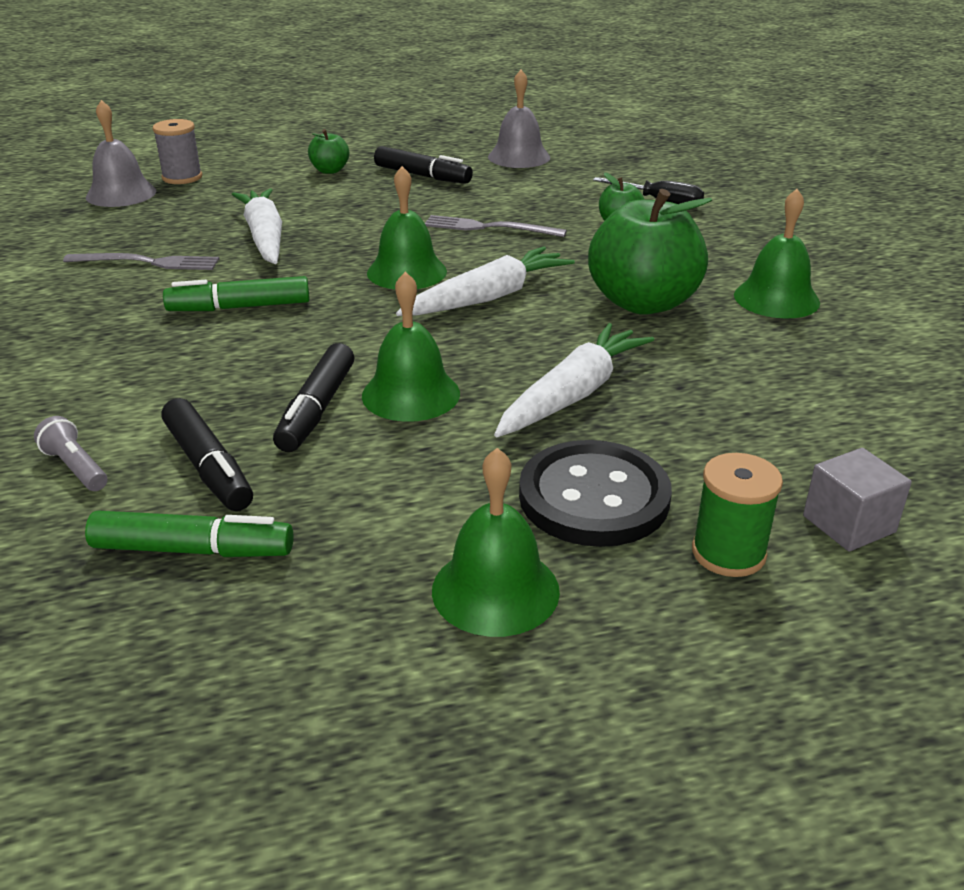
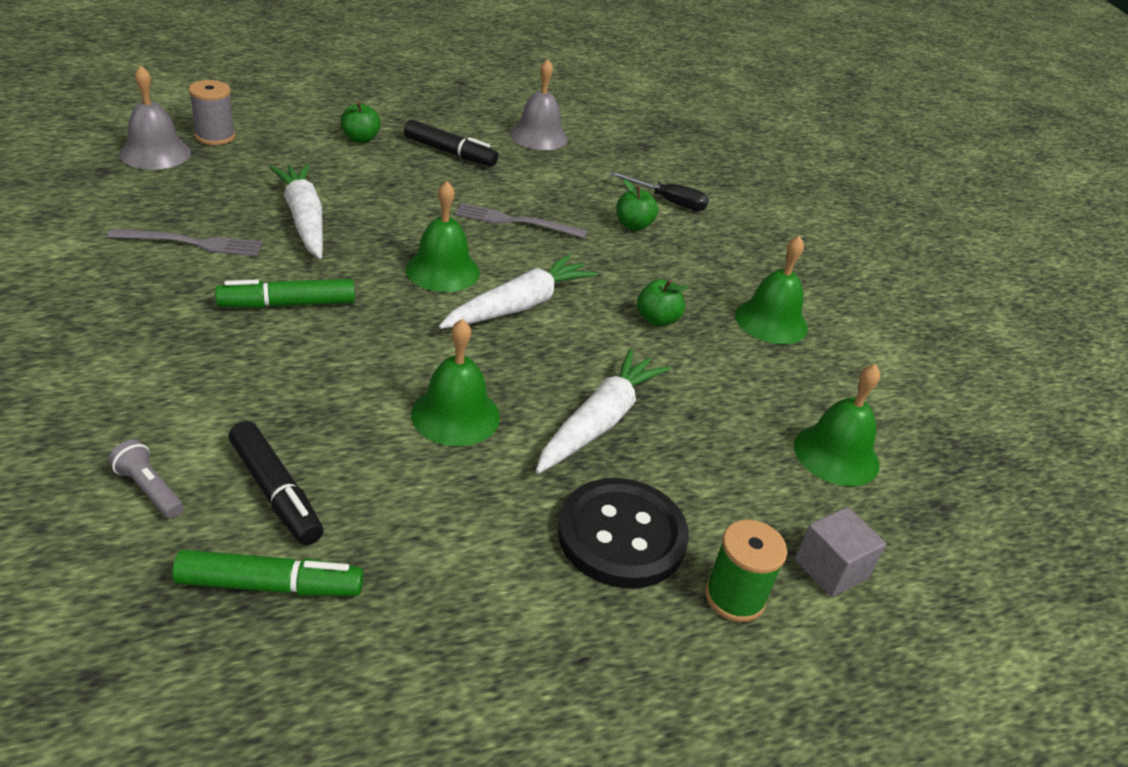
camera: 10 degrees left, 5 degrees up
black marker [273,343,354,452] -> none
green bell [432,448,560,637] -> green bell moved to [794,364,880,486]
green apple [588,189,712,315] -> green apple [637,279,689,327], size x0.47

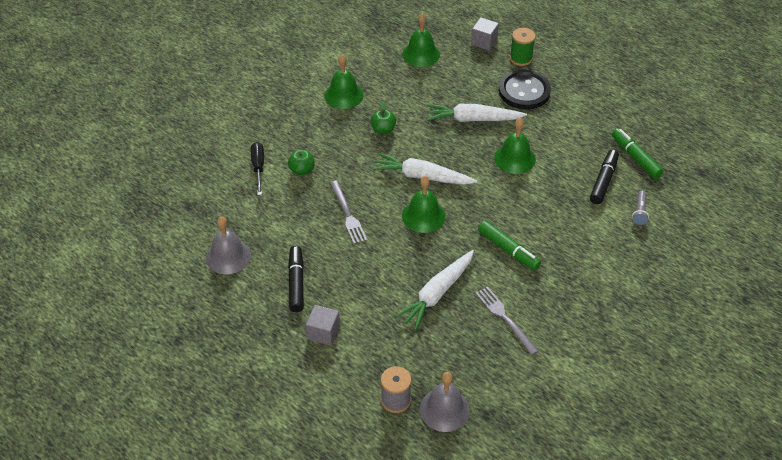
camera: 115 degrees left, 10 degrees up
green apple [340,102,381,143] -> grey cube [306,305,340,346]

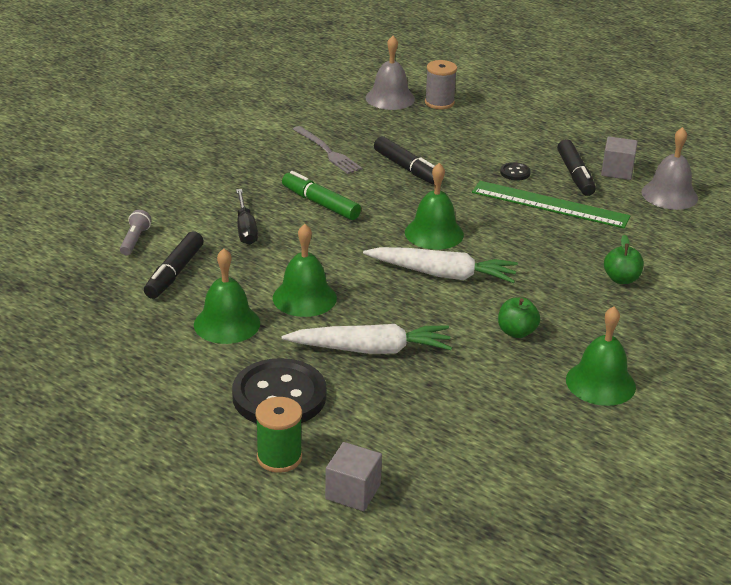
camera: 175 degrees right, 15 degrees down
black screwdriver [251,142,264,195] -> black screwdriver moved to [236,189,258,245]
grey cube [306,305,340,346] -> grey cube moved to [601,136,638,180]
grey fork [330,181,367,244] -> none
white carrot [395,250,474,330] -> black marker [374,136,435,185]
green bell [402,13,440,67] -> green bell moved to [194,248,260,344]
green marker [612,128,664,179] -> none
none -> green ruler [472,181,631,229]
none -> black button [500,162,531,181]

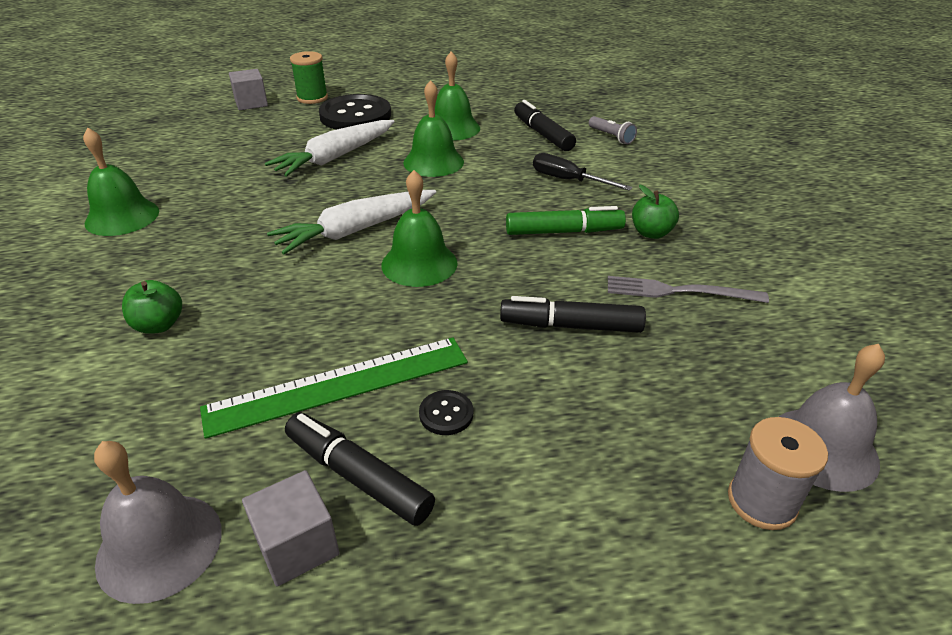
camera: 135 degrees right, 5 degrees up
green apple [498,297,540,338] -> green apple moved to [632,185,679,239]

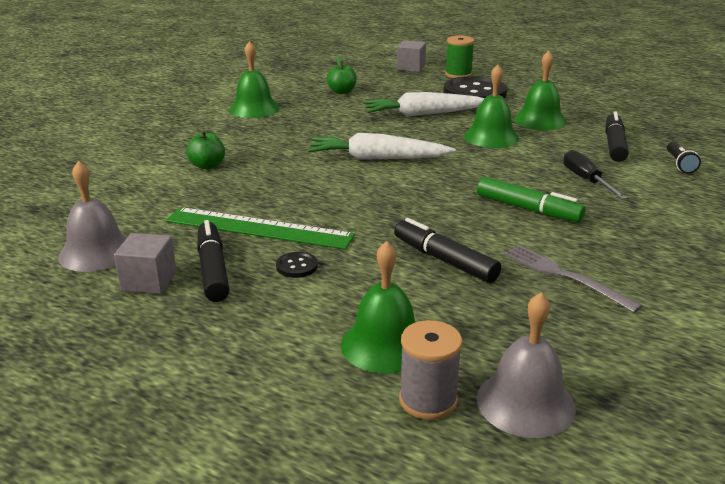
camera: 40 degrees right, 10 degrees down
green bell [381,170,458,287] -> green bell moved to [341,241,415,374]
grey flashlight [589,116,637,144] -> black flashlight [667,142,701,174]
green apple [632,185,679,239] -> green apple moved to [327,57,357,94]

